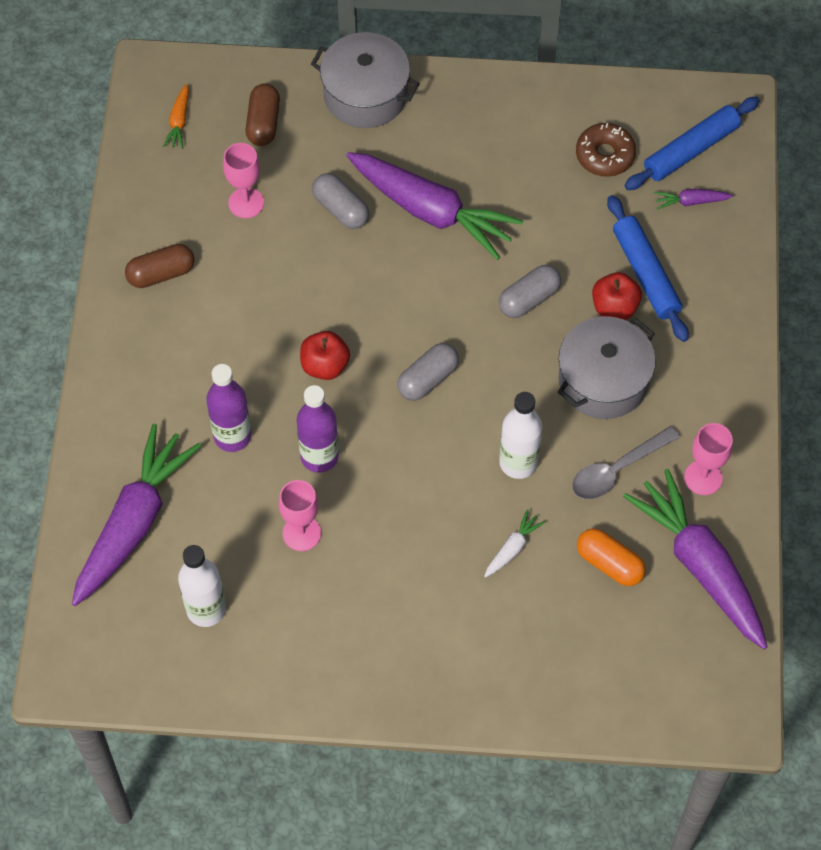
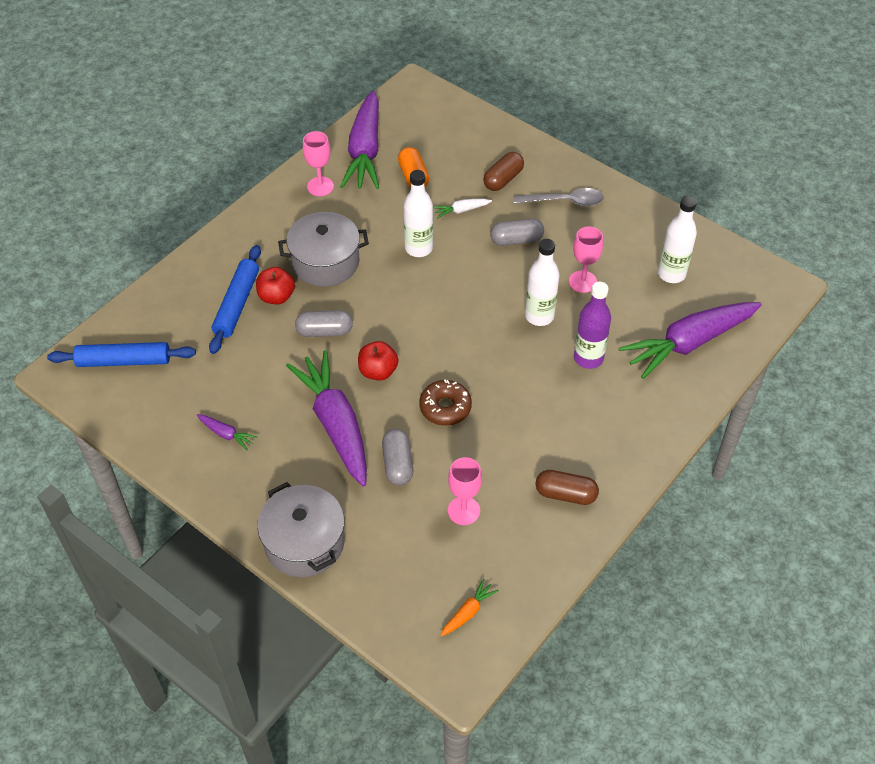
camera: 145 degrees left, 10 degrees down
brown capsule [246,83,280,146] -> brown capsule moved to [483,152,524,191]
purple bottle [297,385,339,473] -> white bottle [525,239,559,326]
red apple [300,331,350,380] -> red apple moved to [358,341,399,381]
grey capsule [397,343,459,401] -> grey capsule moved to [490,218,544,246]
grey spoon [572,426,680,499] -> grey spoon moved to [513,188,604,206]
brown donut [576,123,636,177] -> brown donut moved to [419,380,472,426]
purple carrot [654,189,733,210] -> purple carrot moved to [197,414,257,450]

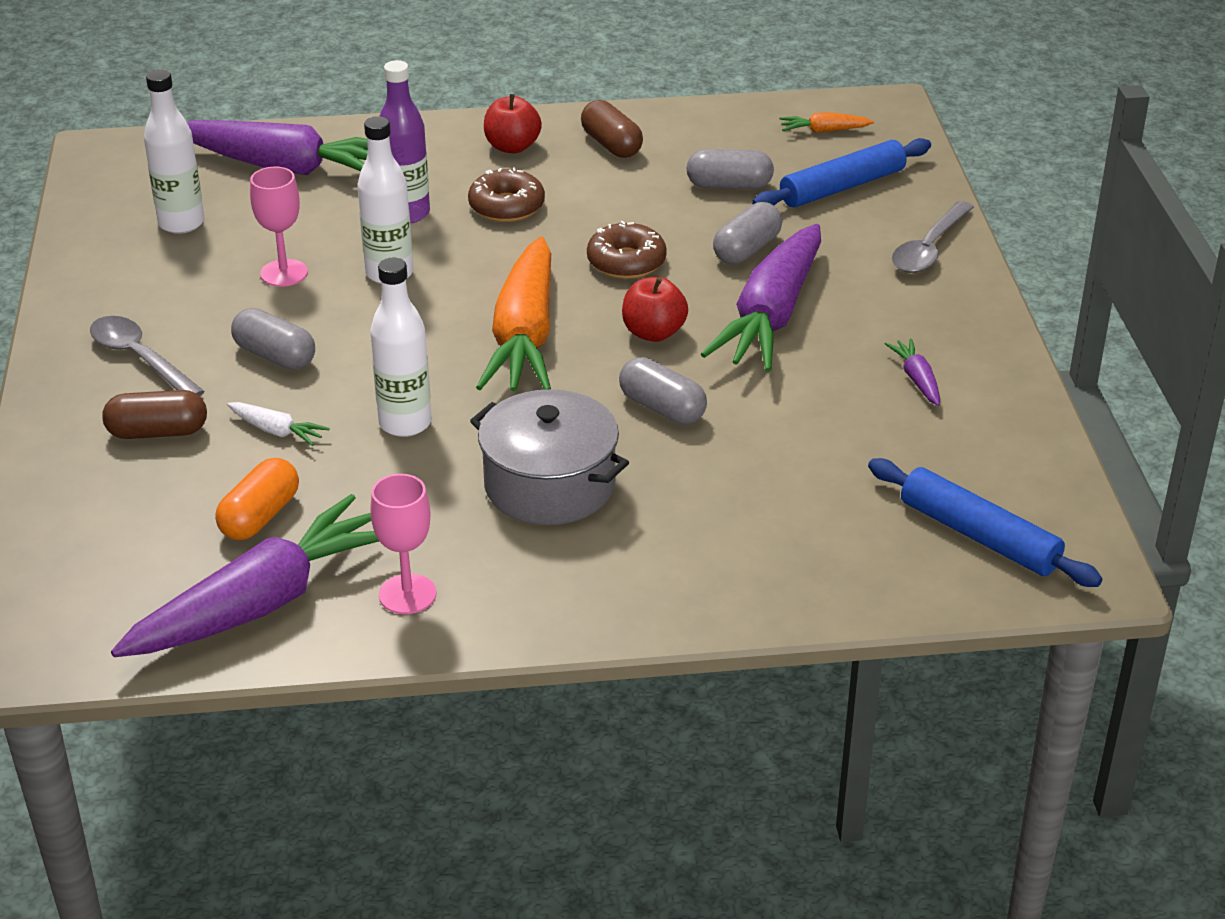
camera: 135 degrees left, 15 degrees down
blue rolling pin [209,245,261,354] -> blue rolling pin moved to [752,138,931,208]
red apple [256,267,295,304] -> red apple moved to [484,94,542,153]
grey pot [257,482,345,577] -> grey spoon [892,201,974,273]
pink goblet [448,457,482,525] -> grey capsule [686,149,774,189]
none -> brown donut [468,167,545,222]
none -> orange carrot [476,237,551,391]

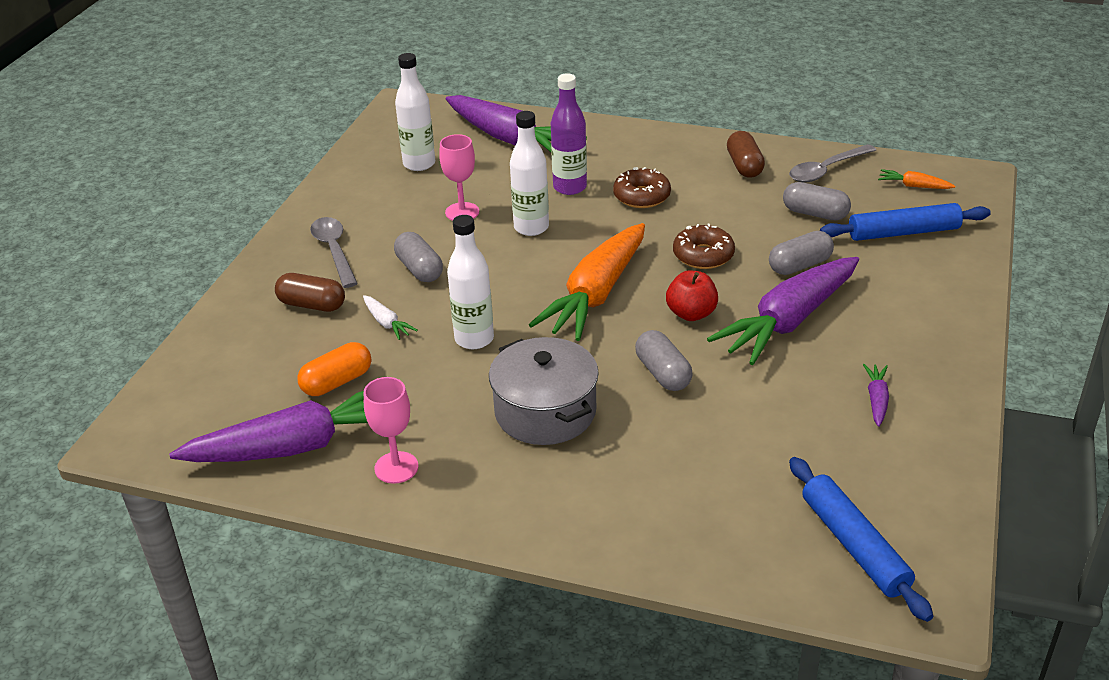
camera: 25 degrees right, 0 degrees up
red apple [484,94,542,153] -> none
grey spoon [892,201,974,273] -> grey spoon moved to [789,144,876,183]

